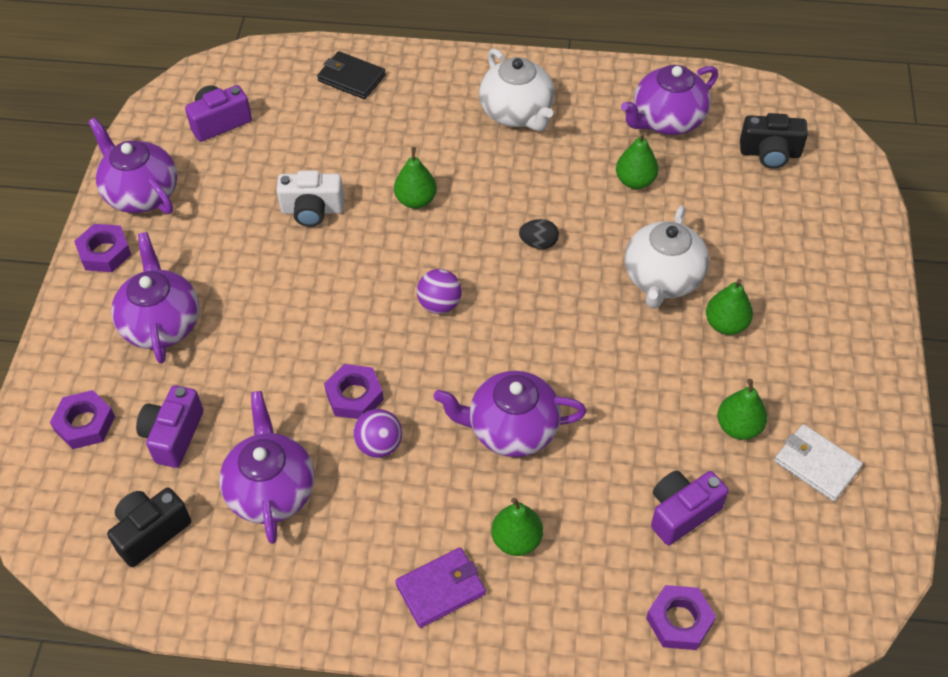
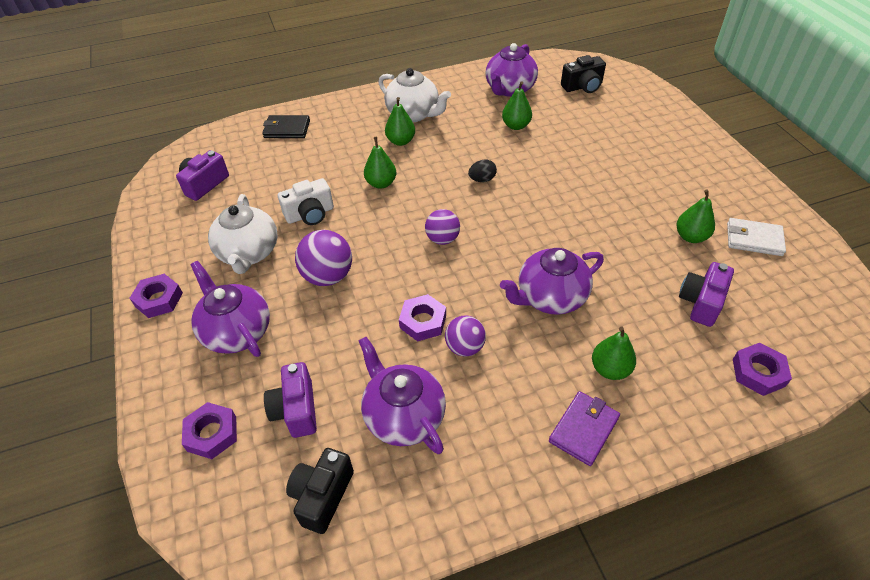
camera: 25 degrees left, 5 degrees down
purple teapot [88,118,177,214] -> none
white teapot [625,205,709,309] -> white teapot moved to [208,194,278,274]
green pear [706,279,753,335] -> green pear moved to [385,97,415,146]
none -> purple ball [295,230,352,286]

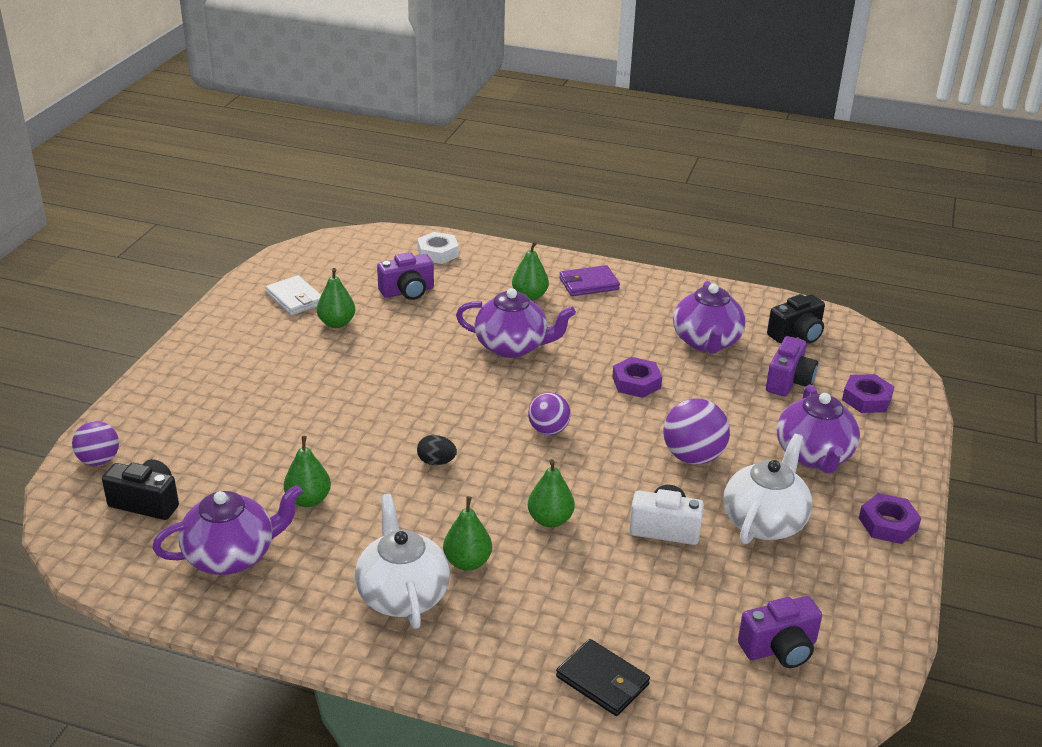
camera: 145 degrees left, 15 degrees down
purple ball [445,316,486,357] -> purple ball moved to [72,421,119,466]
purple nut [733,343,792,396] -> white nut [417,232,459,264]

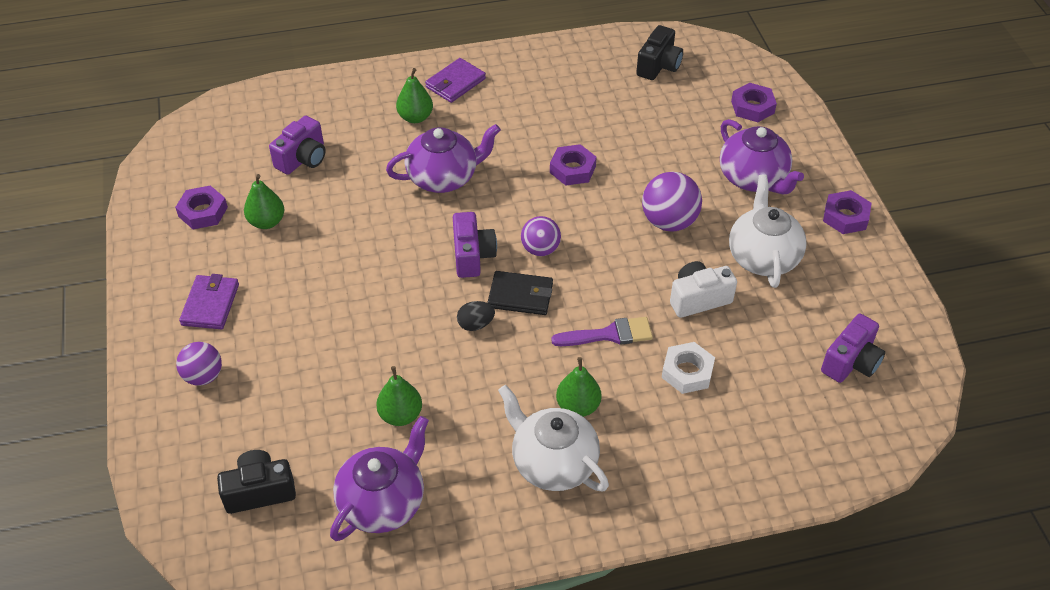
camera: 30 degrees left, 15 degrees up
purple ball [72,421,119,466] -> purple ball moved to [176,342,222,386]
white wallet [265,275,321,315] -> purple nut [175,185,228,229]
white nut [417,232,459,264] -> white nut moved to [662,342,715,394]
green pear [528,459,575,527] -> purple brush [551,317,653,346]
black wallet [556,639,650,716] -> black wallet moved to [487,271,553,315]
purple teapot [673,281,746,354] -> none
purple camera [766,336,818,397] -> purple camera moved to [453,212,497,278]
none -> purple wallet [179,274,239,329]

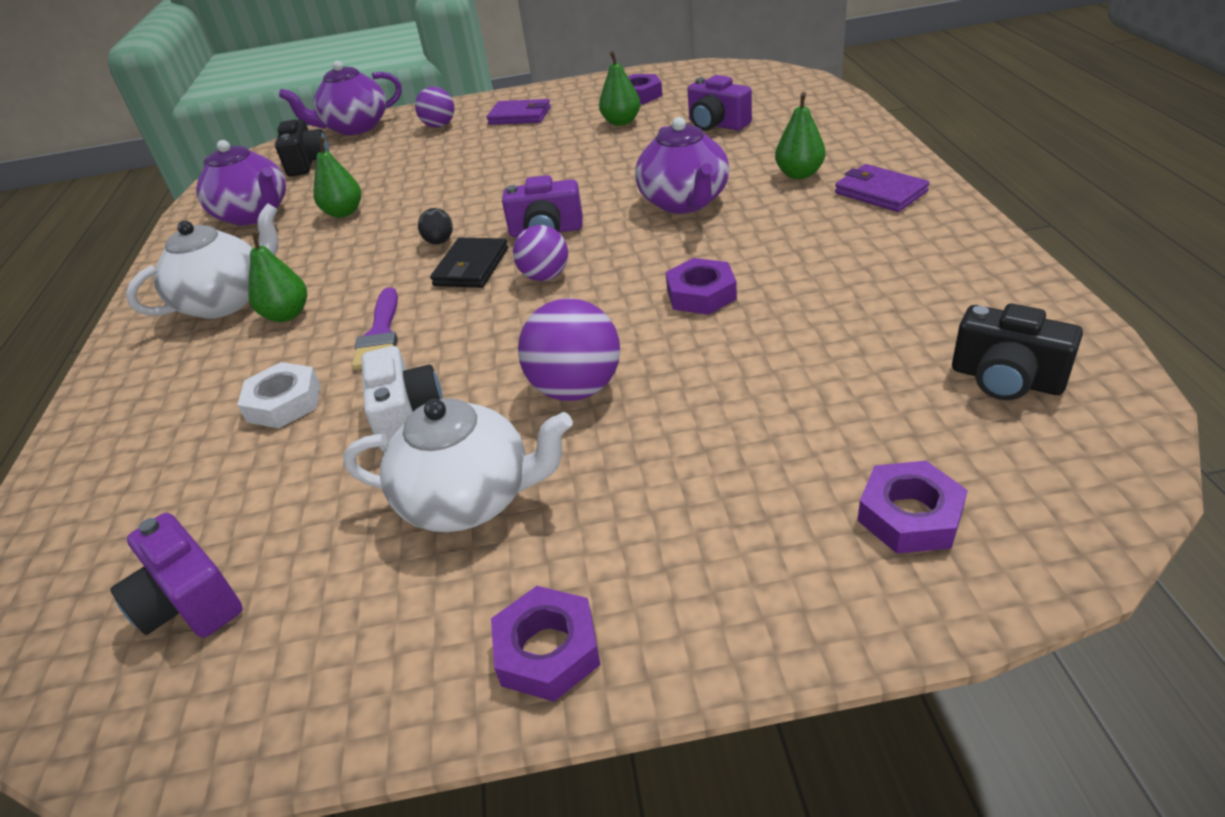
camera: 100 degrees right, 10 degrees down
purple teapot [720,119,804,195] -> purple teapot moved to [279,61,402,135]

